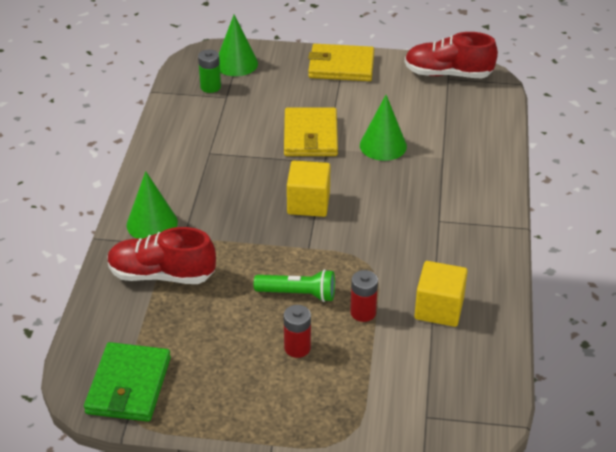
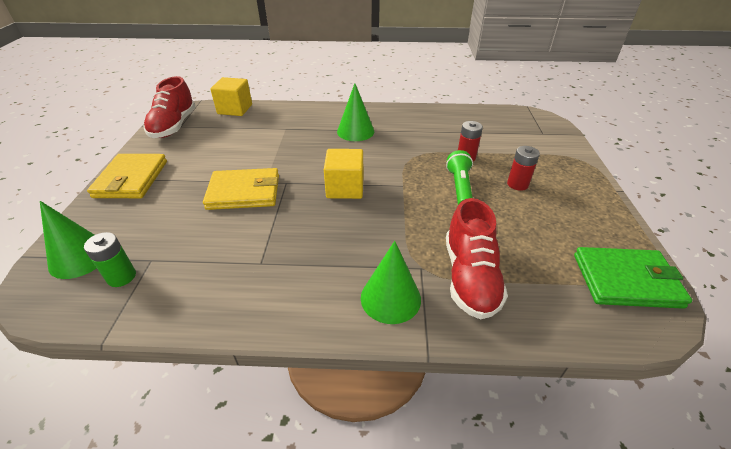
camera: 95 degrees left, 0 degrees up
green cone [360,95,407,161] -> green cone moved to [337,83,374,141]
yellow cube [415,261,468,327] -> yellow cube moved to [210,77,252,116]

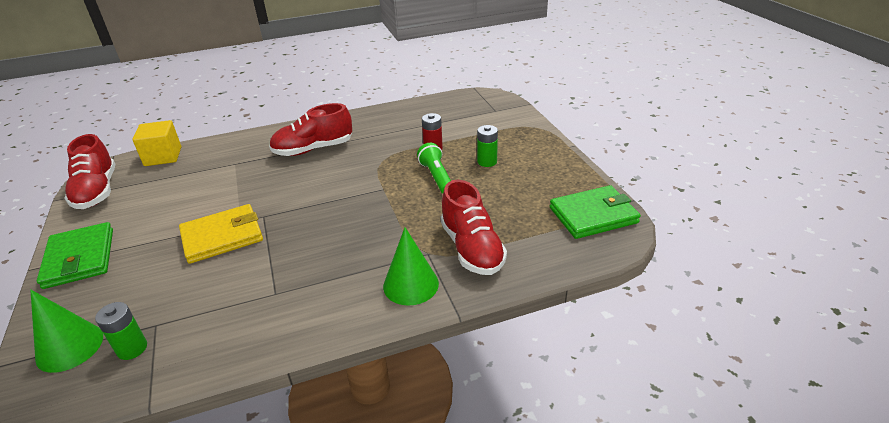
camera: 20 degrees left, 5 degrees down
yellow wallet [87,154,167,198] -> green wallet [37,222,113,289]
yellow cube [324,149,363,199] -> none
green cone [337,83,374,141] -> red shoe [269,103,352,156]
red battery [507,146,540,191] -> green battery [477,125,498,167]

